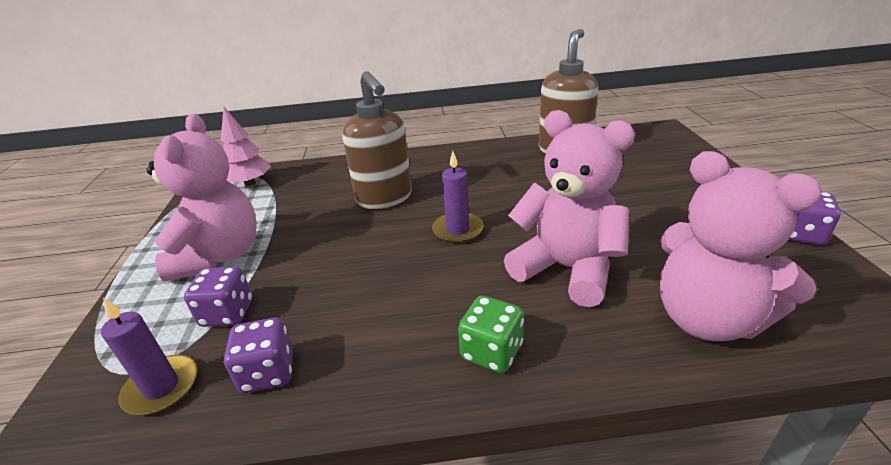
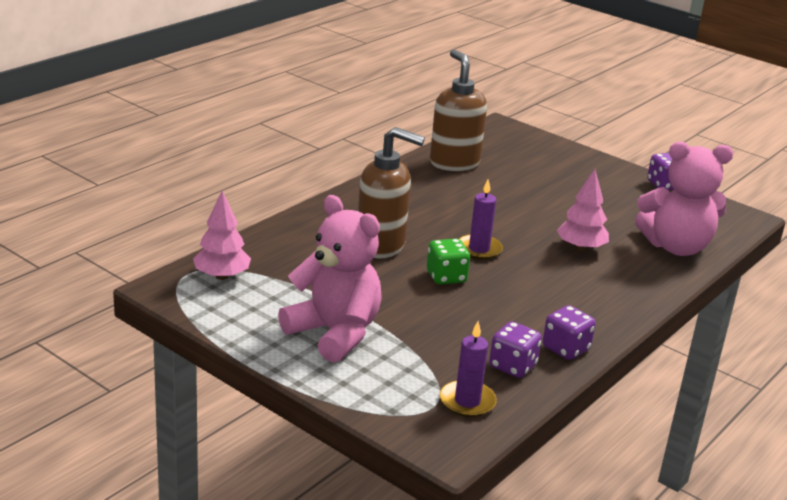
camera: 50 degrees left, 5 degrees down
purple dice [184,267,252,327] -> purple dice moved to [543,305,596,360]
green dice [458,296,524,373] -> green dice moved to [427,239,470,285]
pink teddy bear [504,110,635,307] -> pink tree [557,169,609,251]

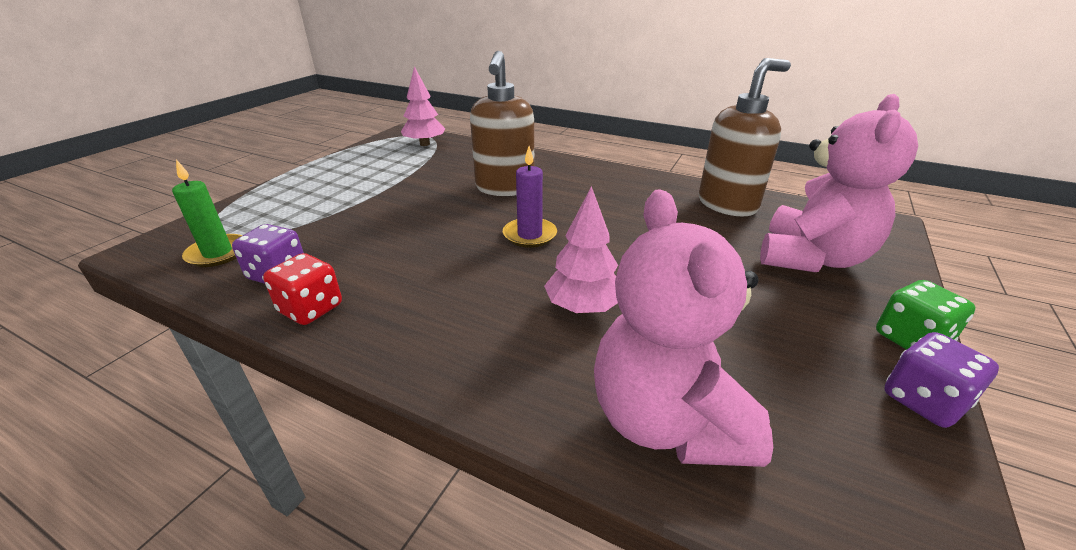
camera: 80 degrees right, 5 degrees up
pink teddy bear [278,195,382,363] -> pink teddy bear moved to [760,94,918,272]
green dice [427,239,470,285] -> green dice moved to [876,280,976,350]
purple candle [440,321,497,417] -> green candle [172,160,242,267]
purple dice [543,305,596,360] -> red dice [263,253,342,325]

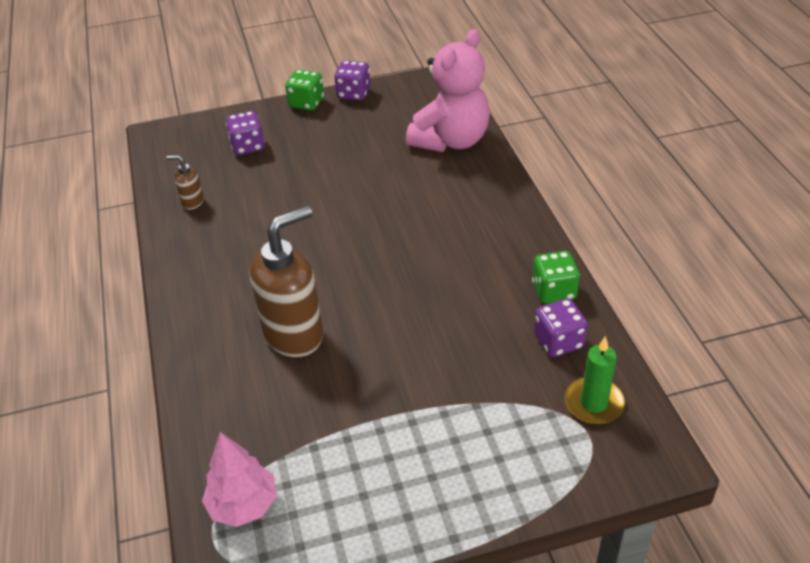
camera: 130 degrees left, 10 degrees up
red dice [263,253,342,325] -> green dice [532,251,580,304]
purple candle [503,146,557,248] -> none
pink tree [544,186,618,313] -> none
brown soap dispenser [699,58,791,216] -> brown soap dispenser [166,155,204,210], size x0.44
pink teddy bear [760,94,918,272] -> purple dice [226,111,265,155]

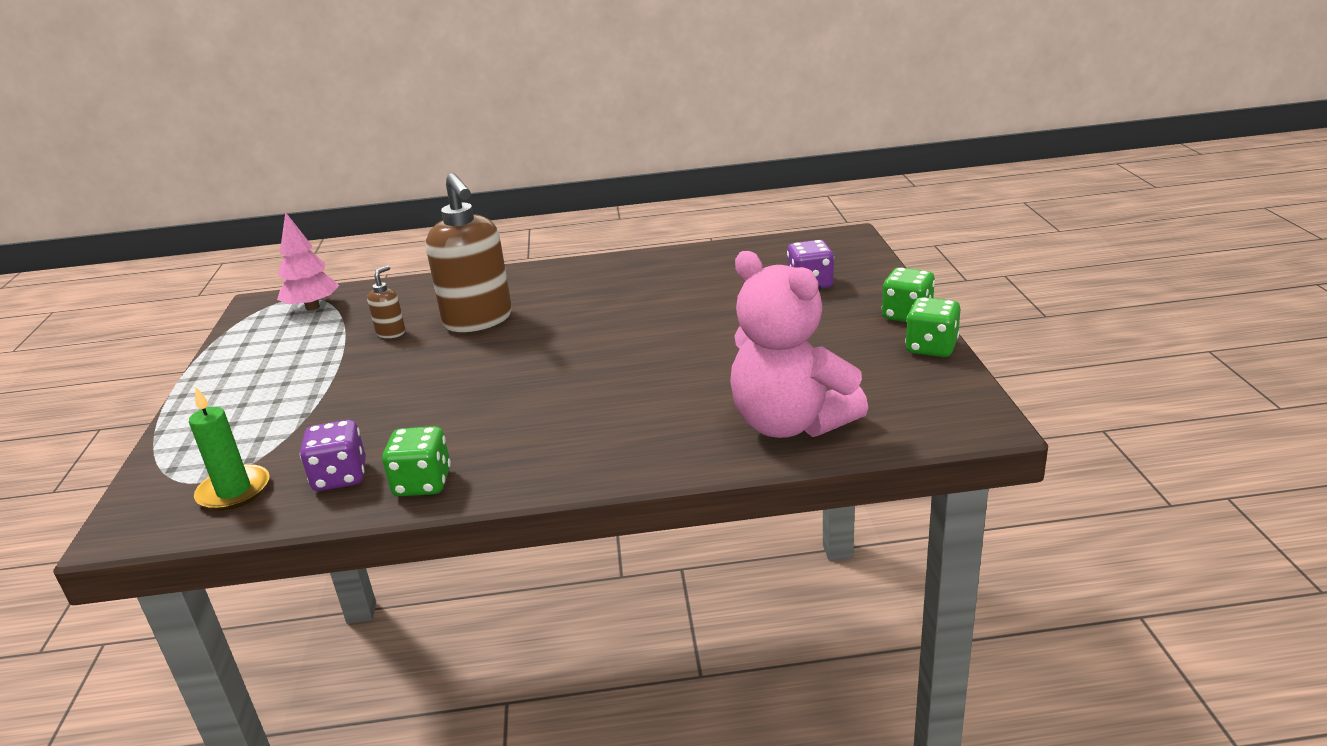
camera: 100 degrees right, 15 degrees down
brown soap dispenser [166,155,204,210] -> brown soap dispenser moved to [367,265,405,338]
purple dice [334,60,370,101] -> green dice [905,297,961,357]

